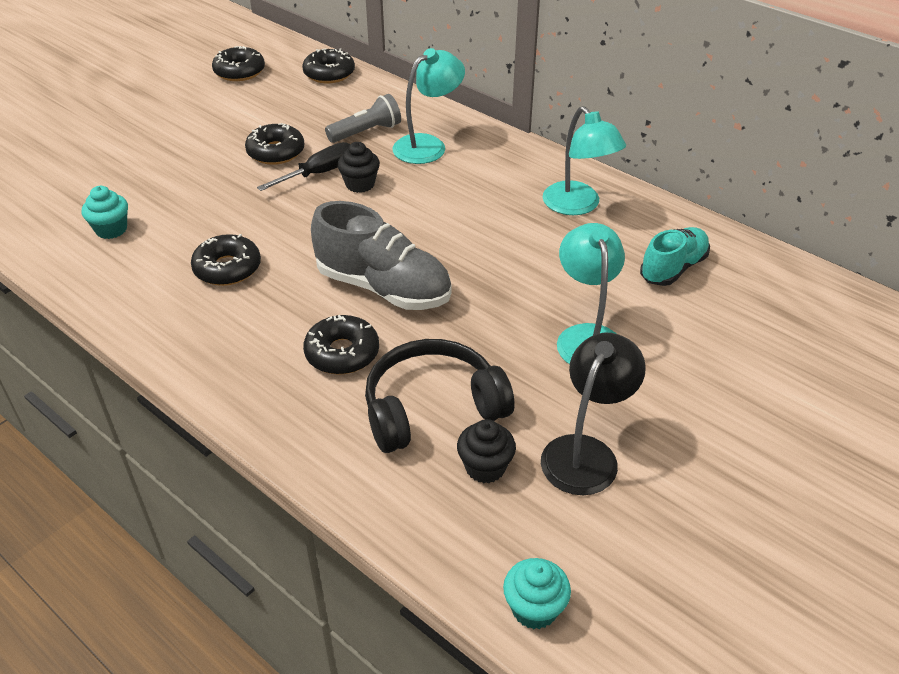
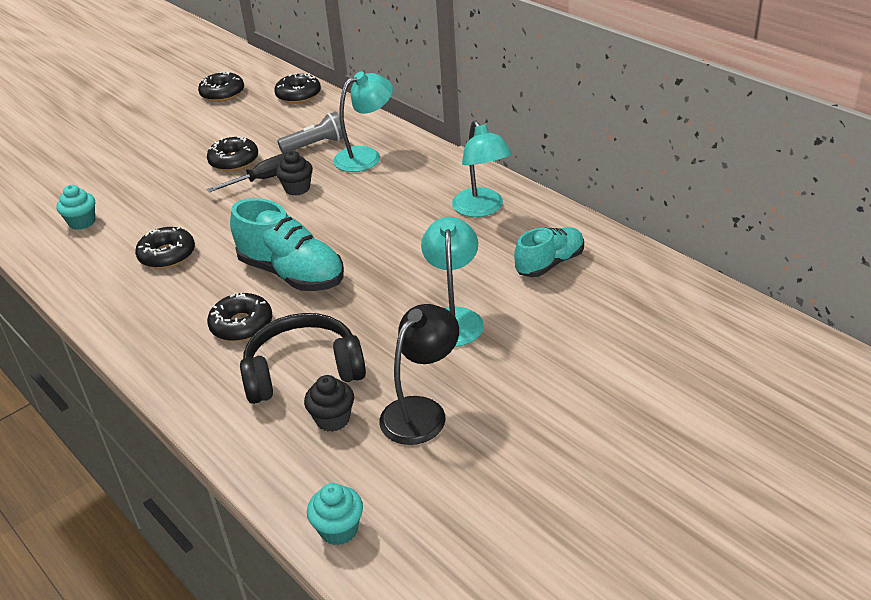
camera: 10 degrees right, 5 degrees down
grey shoe [311,201,452,310] -> turquoise shoe [230,198,344,291]

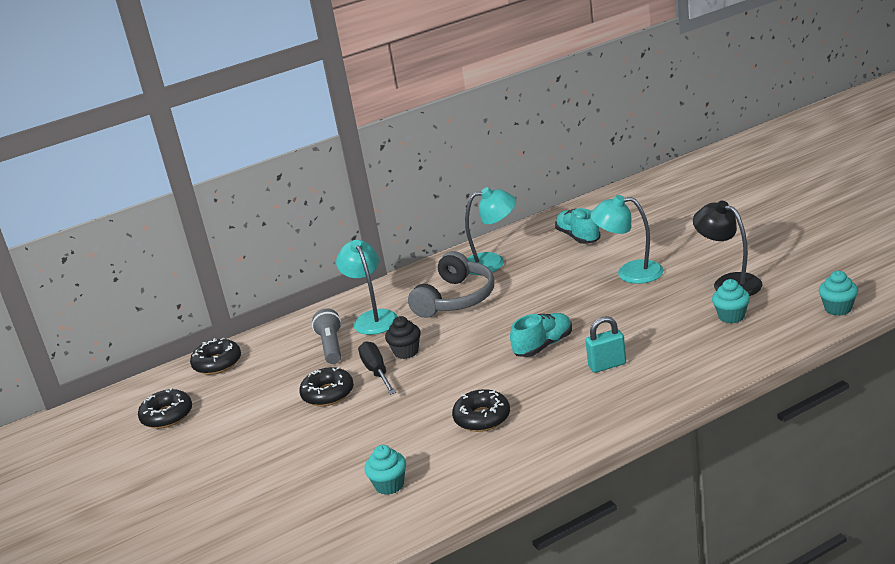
camera: 75 degrees left, 10 degrees down
black donut [207,293,272,342] -> turquoise padlock [585,316,626,373]
turquoise shoe [230,198,344,291] -> turquoise shoe [510,313,572,357], size x0.64
black headphones [240,313,366,404] -> none
black cupcake [304,375,354,432] -> turquoise cupcake [712,279,750,323]
none -> grey headphones [408,251,494,318]

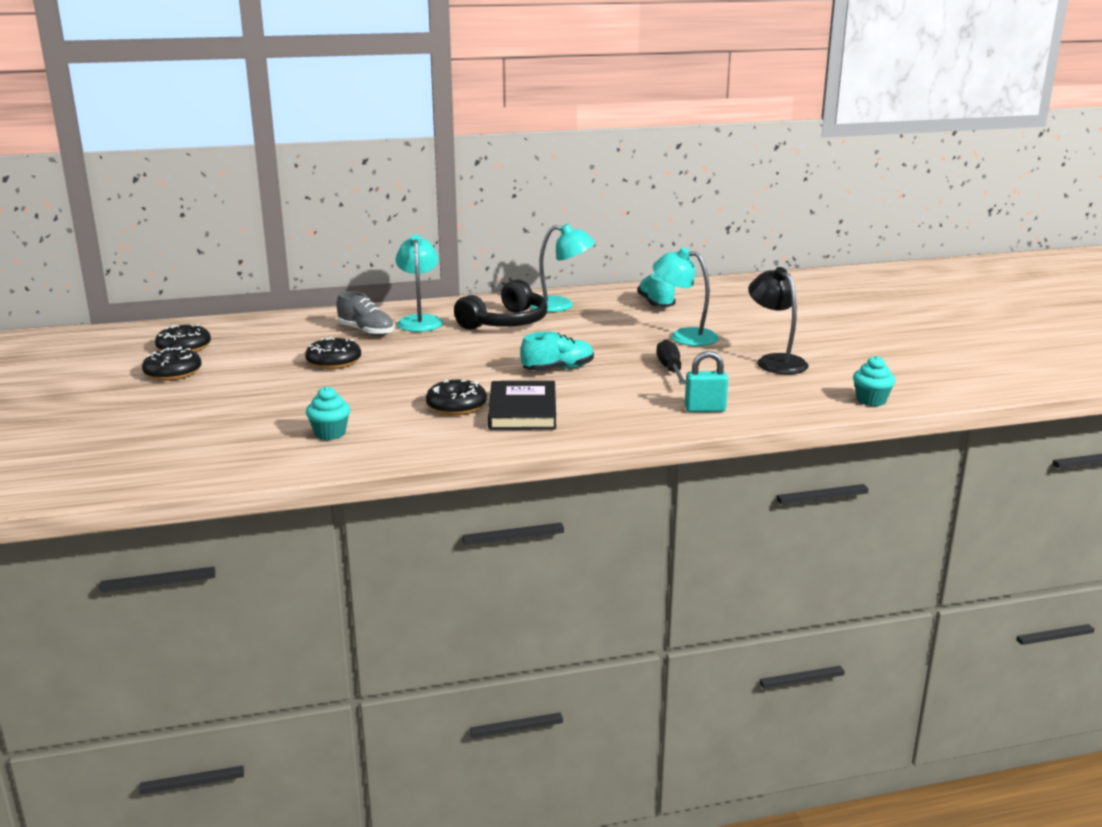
camera: 10 degrees right, 5 degrees down
black donut [190,338,241,375] -> black donut moved to [142,347,201,381]
grey flashlight [312,308,342,364] -> grey shoe [336,291,394,336]
black screwdriver [358,341,396,395] -> black screwdriver moved to [657,339,686,384]
black cupcake [385,316,421,359] -> none
grey headphones [408,251,494,318] -> black headphones [454,279,548,330]
turquoise padlock [585,316,626,373] -> turquoise padlock moved to [685,351,728,412]
turquoise cupcake [712,279,750,323] -> none
none -> black book [488,381,556,430]

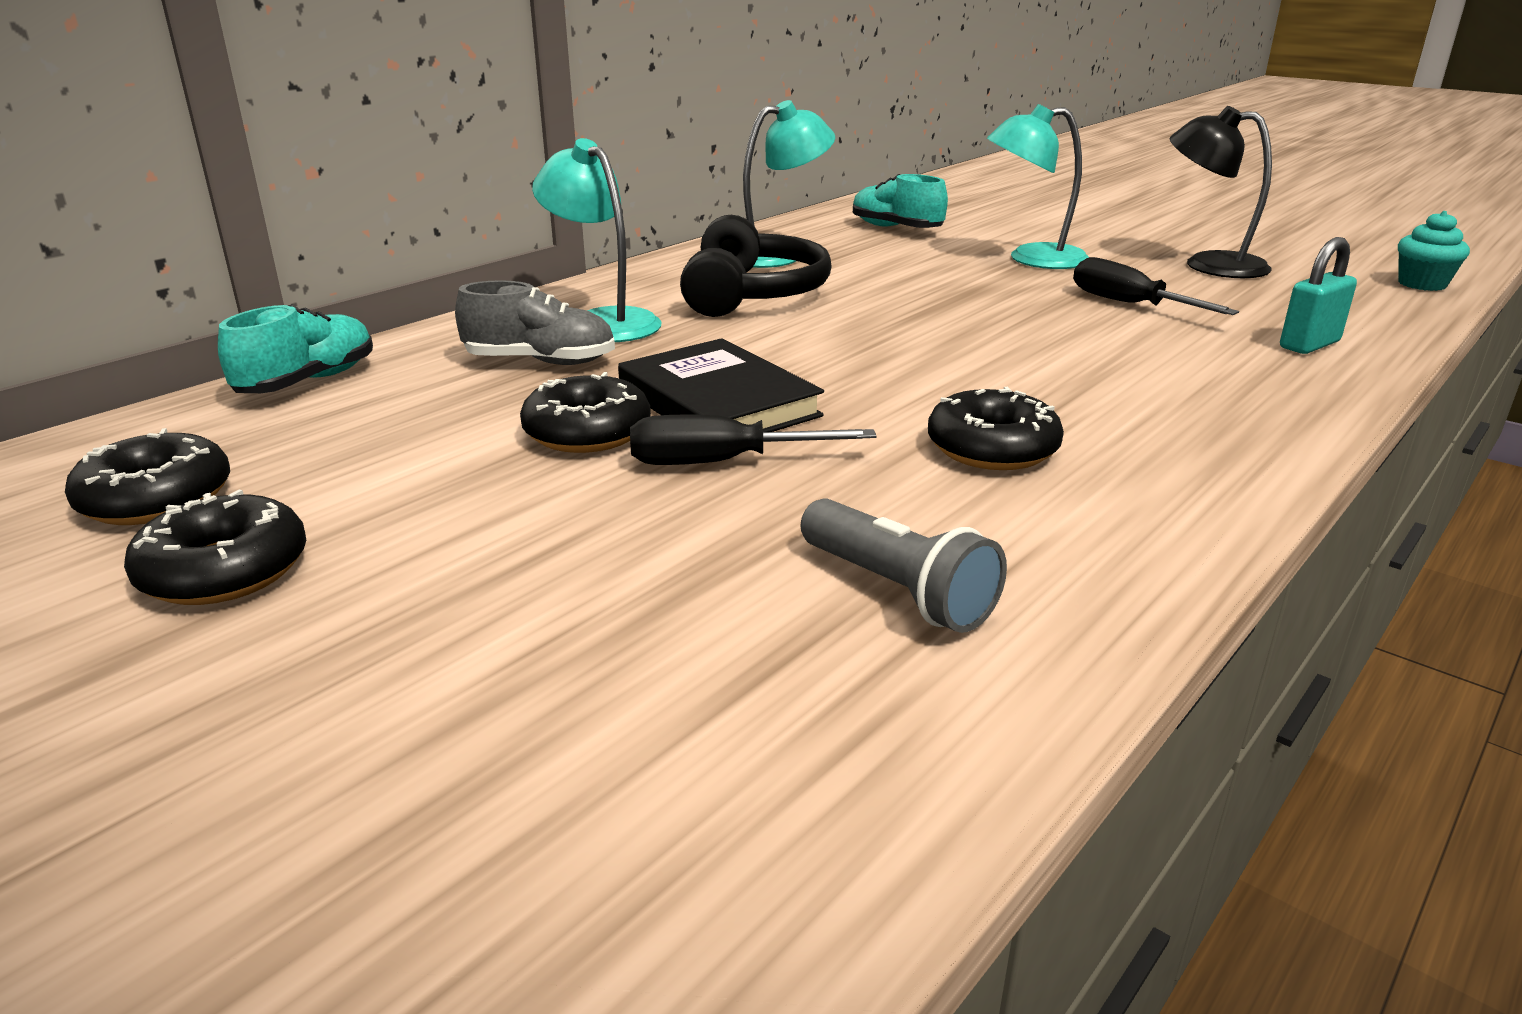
camera: 35 degrees left, 5 degrees up
turquoise cupcake [306,386,350,440] -> grey flashlight [801,498,1007,633]
black book [488,381,556,430] -> black book moved to [618,338,824,432]
turquoise shoe [520,331,594,371] -> turquoise shoe moved to [218,304,373,393]
none -> black screwdriver [630,414,876,465]

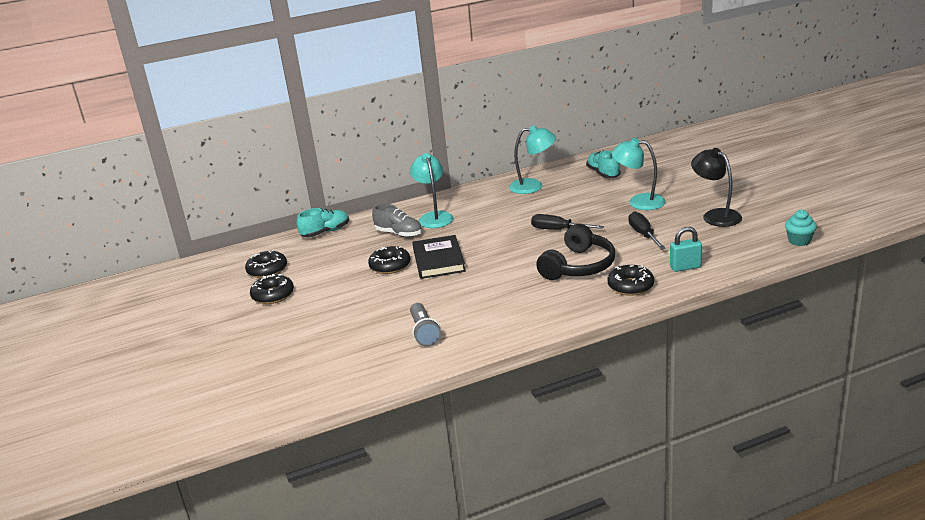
camera: 30 degrees right, 0 degrees up
black screwdriver [630,414,876,465] -> black screwdriver moved to [531,214,604,230]
black headphones [680,215,832,317] -> black headphones moved to [536,224,615,280]
black donut [928,387,1064,470] -> black donut moved to [608,265,654,296]

